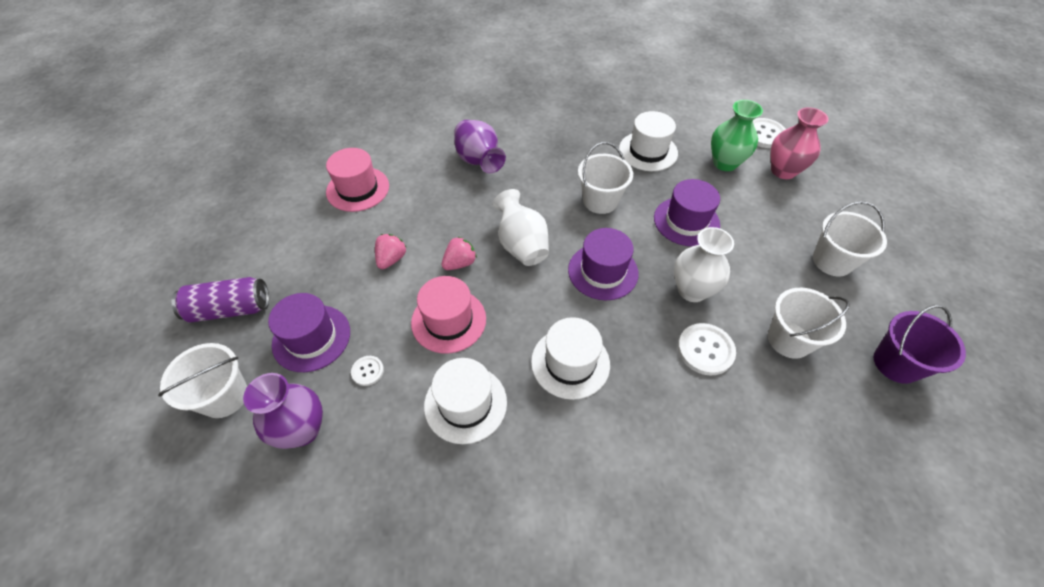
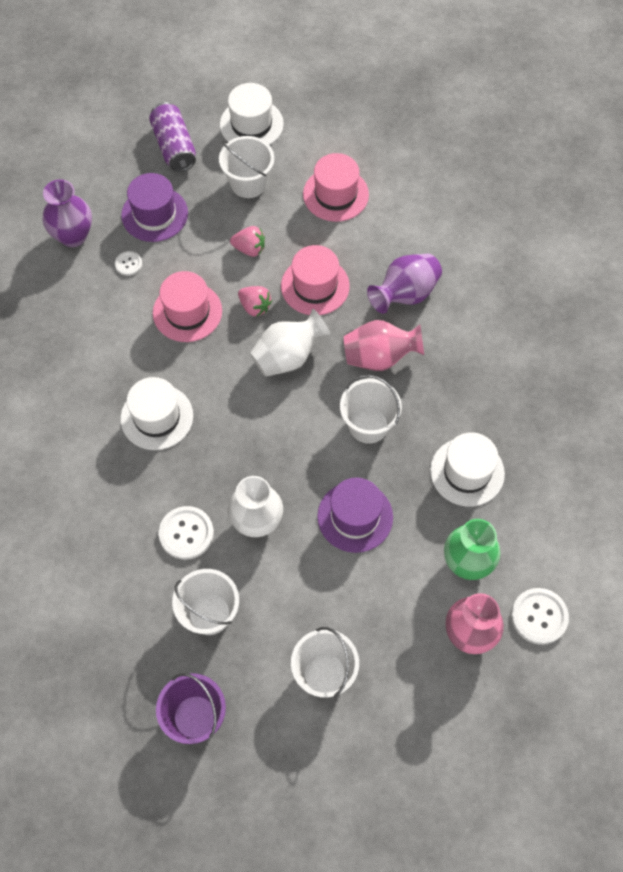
camera: 80 degrees right, 10 degrees up
white bucket [158,343,247,418] -> white bucket moved to [219,136,274,198]
white hat [424,358,507,444] -> white hat moved to [220,83,284,145]
purple hat [568,228,639,300] -> none
none -> pink hat [281,245,350,315]
none -> pink vase [344,320,424,371]

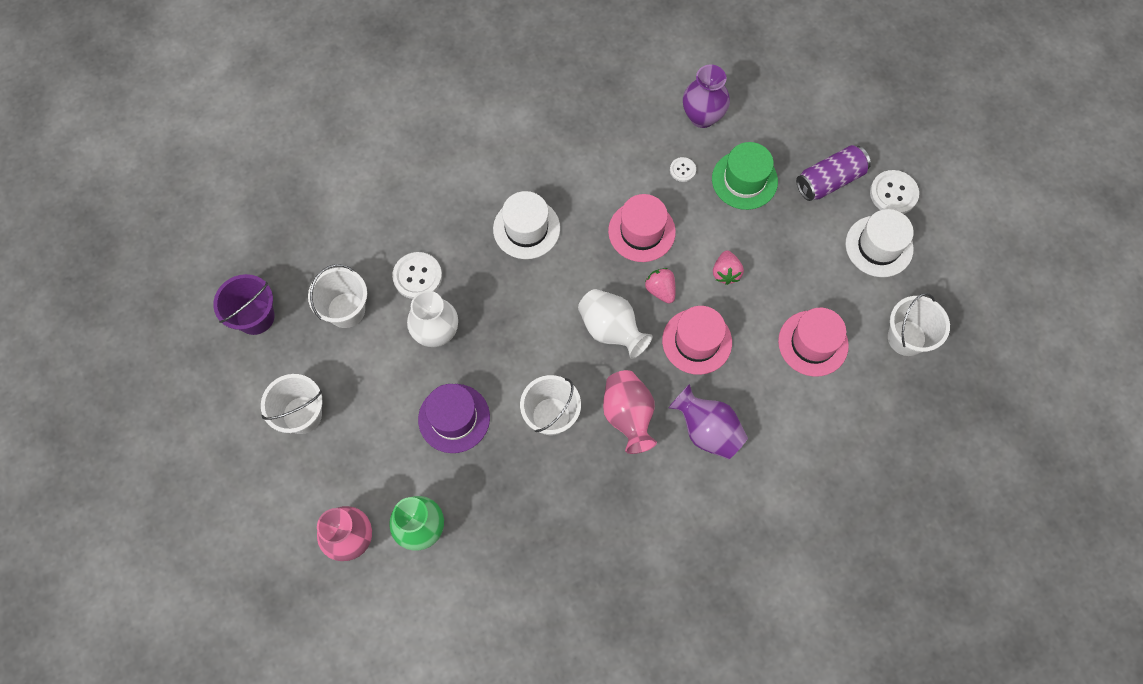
camera: 80 degrees right, 5 degrees up
purple hat [121,173,188,242] -> green hat [712,142,778,210]
white bucket [219,136,274,198] -> white bucket moved to [888,293,950,356]
pink strawberry [238,286,272,317] -> pink strawberry turned 120 degrees clockwise [645,268,675,303]
white hat [430,432,505,507] -> none
white button [511,588,569,645] -> white button moved to [870,170,919,214]

